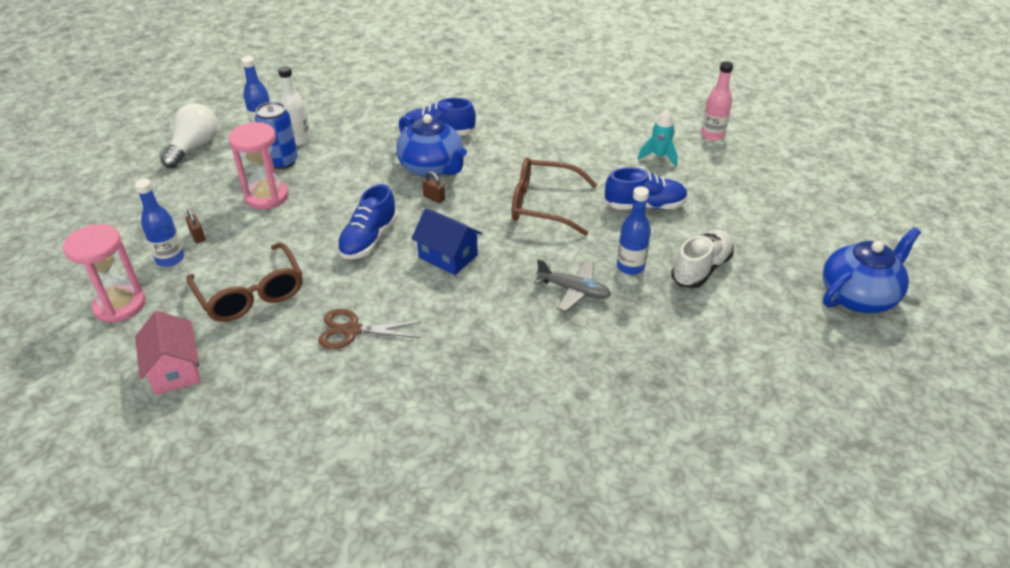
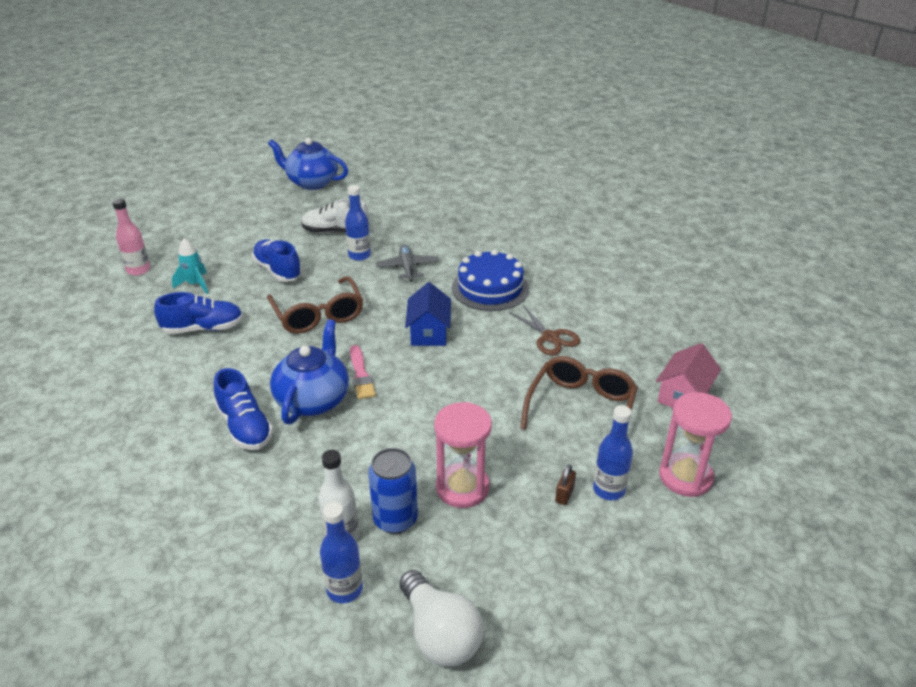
camera: 125 degrees left, 5 degrees down
white light bulb [161,103,218,168] -> white light bulb turned 105 degrees counterclockwise [399,570,483,667]
blue shoe [337,184,397,259] -> blue shoe moved to [154,292,243,334]
brown padlock [422,171,445,203] -> pink brush [350,345,376,399]
none -> blue cake [452,250,529,311]

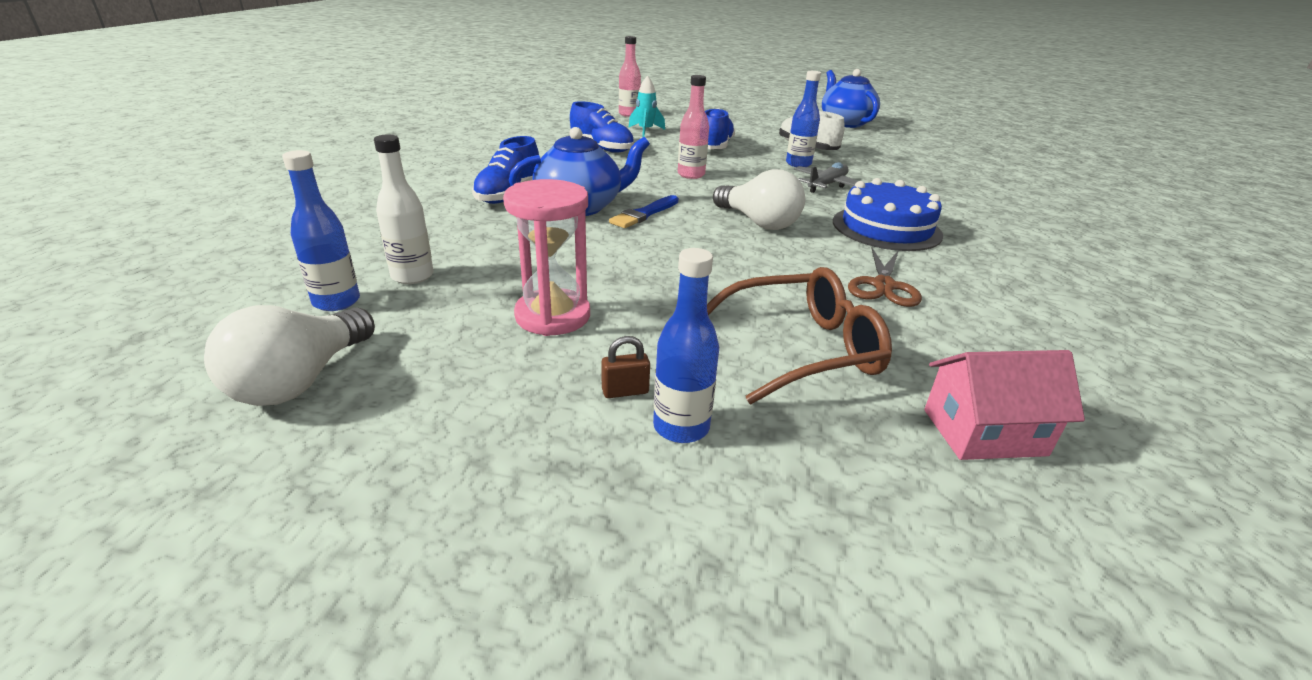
camera: 50 degrees right, 5 degrees down
brown glasses [267,276,363,334] -> pink bottle [678,75,709,179]
pink brush [350,345,376,399] -> blue brush [609,195,679,228]
blue can [368,448,418,534] -> none
blue house [405,282,451,346] -> white light bulb [713,169,805,230]
pink hourglass [659,392,732,497] -> none

